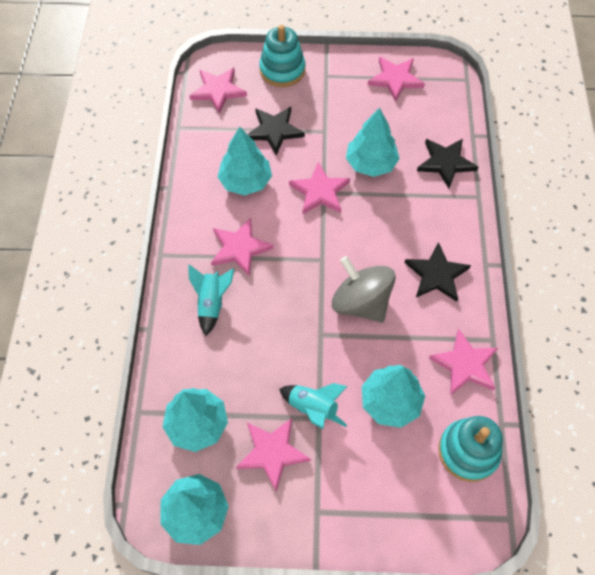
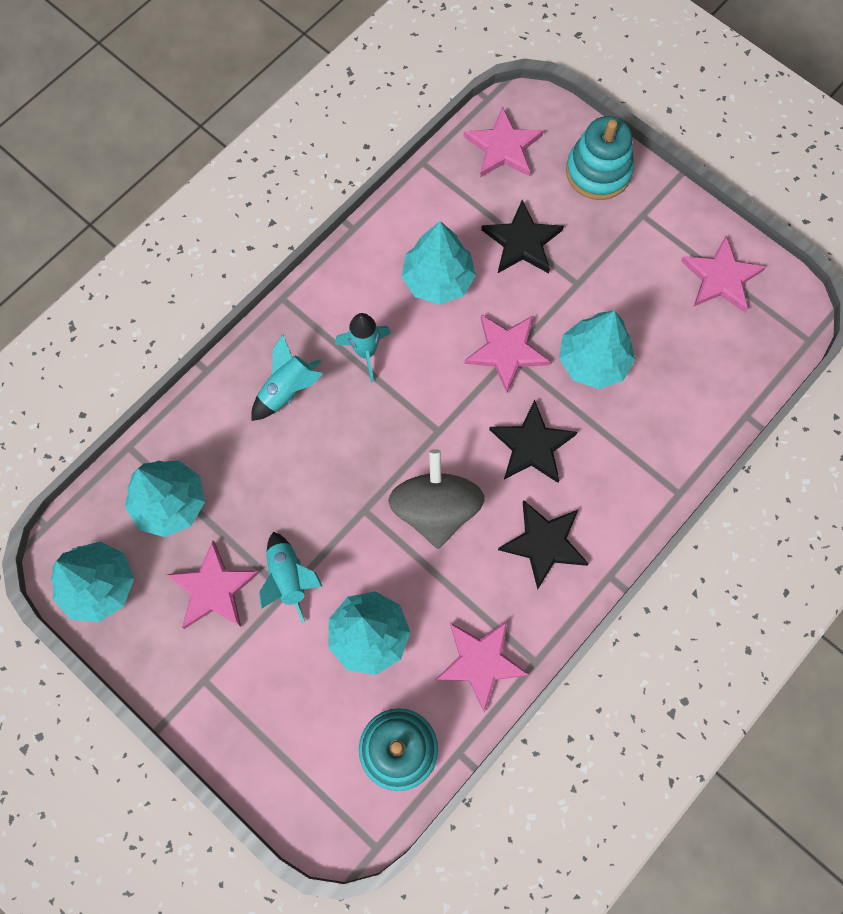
camera: 40 degrees right, 10 degrees up
pink star [211,218,274,277] -> turquoise rocket [335,313,391,382]
black star [417,139,478,188] -> black star moved to [489,400,577,483]

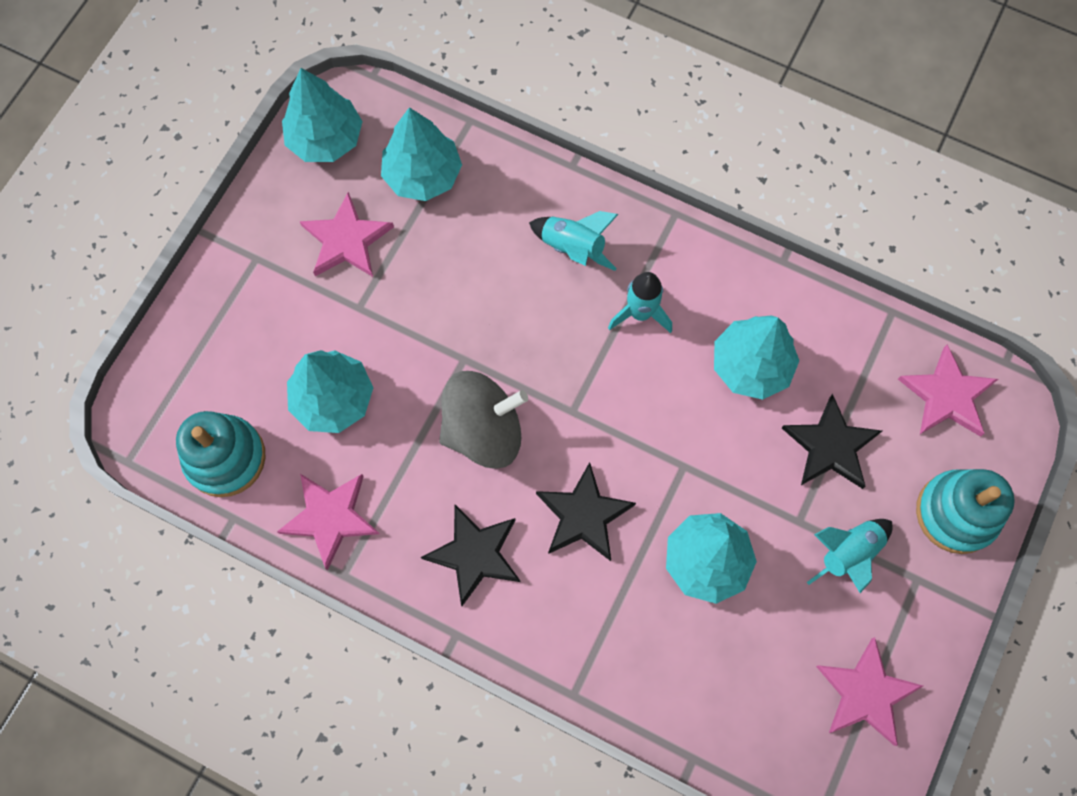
camera: 75 degrees right, 0 degrees up
turquoise rocket [259,532,323,623] -> turquoise rocket moved to [807,519,893,593]
pink star [464,315,550,392] -> none

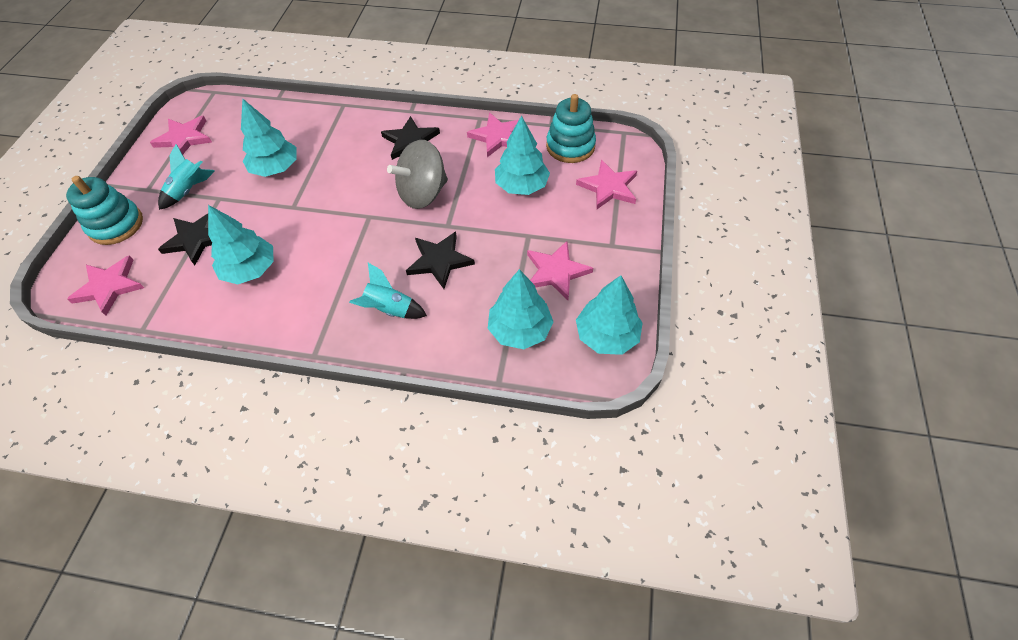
camera: 165 degrees right, 15 degrees down
black star [536,462,636,561] -> black star moved to [406,232,475,289]
turquoise rocket [608,272,672,333] -> none
none -> pink star [576,160,637,209]

